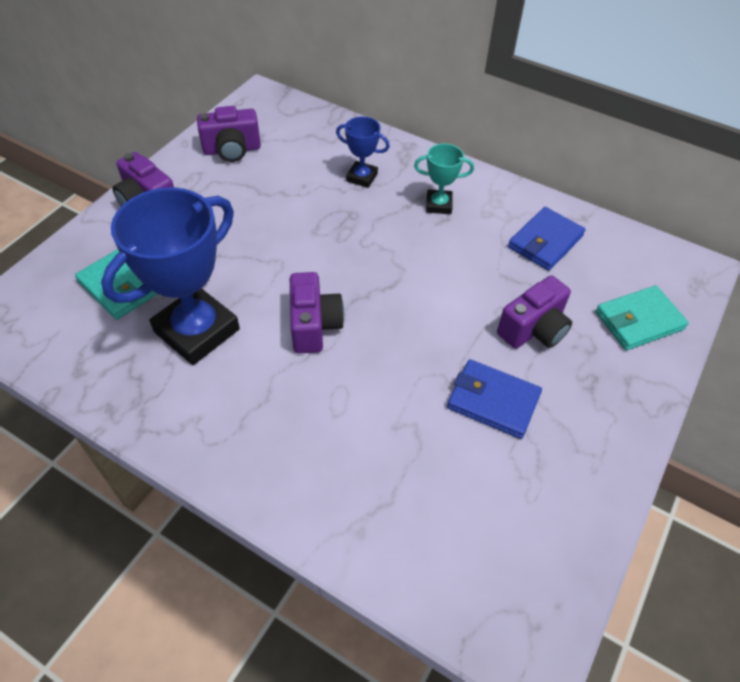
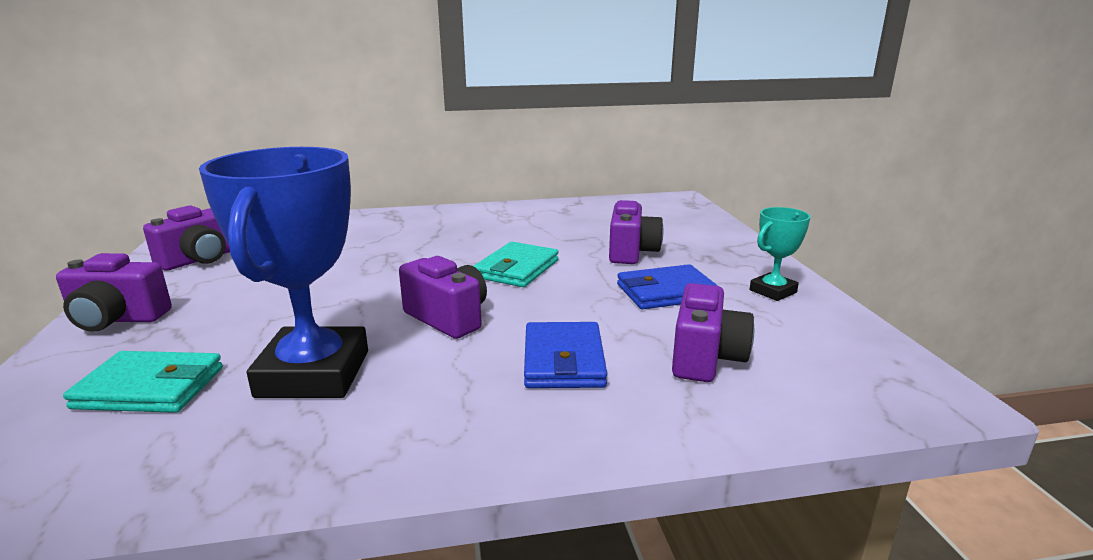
camera: 40 degrees left, 30 degrees down
blue trophy [336,117,390,188] -> none
turquoise trophy [414,144,474,214] -> turquoise trophy moved to [750,207,810,301]
blue wallet [508,207,586,271] -> blue wallet moved to [524,322,607,388]
turquoise wallet [595,285,689,350] -> turquoise wallet moved to [474,242,559,287]
none -> purple camera [672,283,754,382]

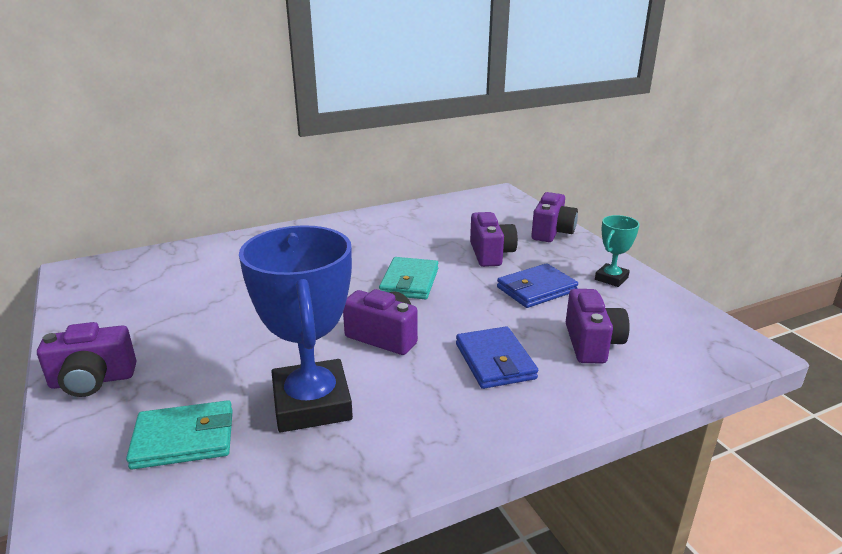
camera: 15 degrees left, 5 degrees up
purple camera [143,205,230,271] -> purple camera moved to [531,192,578,242]

